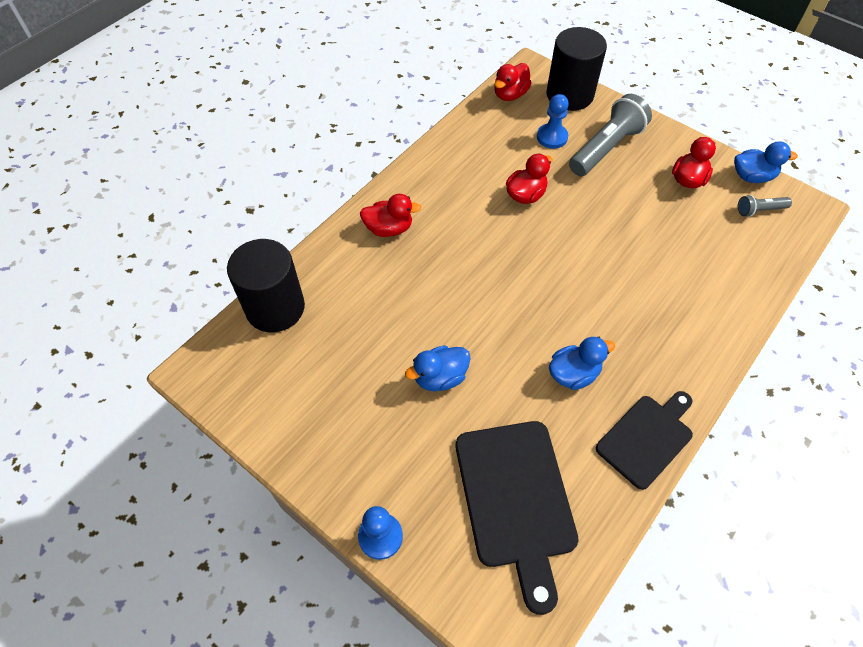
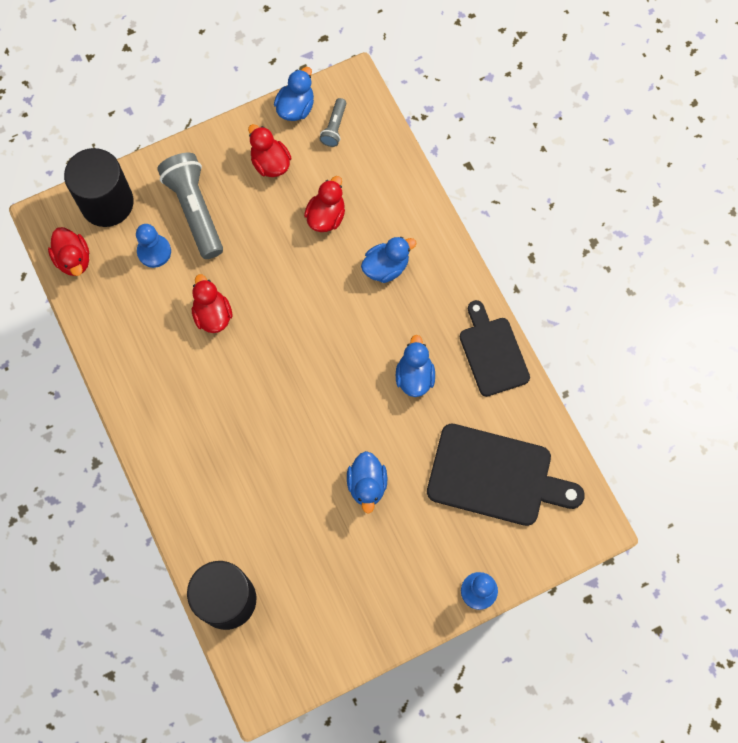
camera: 65 degrees left, 15 degrees up
red duck [360,194,422,237] -> red duck moved to [304,176,345,232]
none -> blue duck [361,237,417,283]

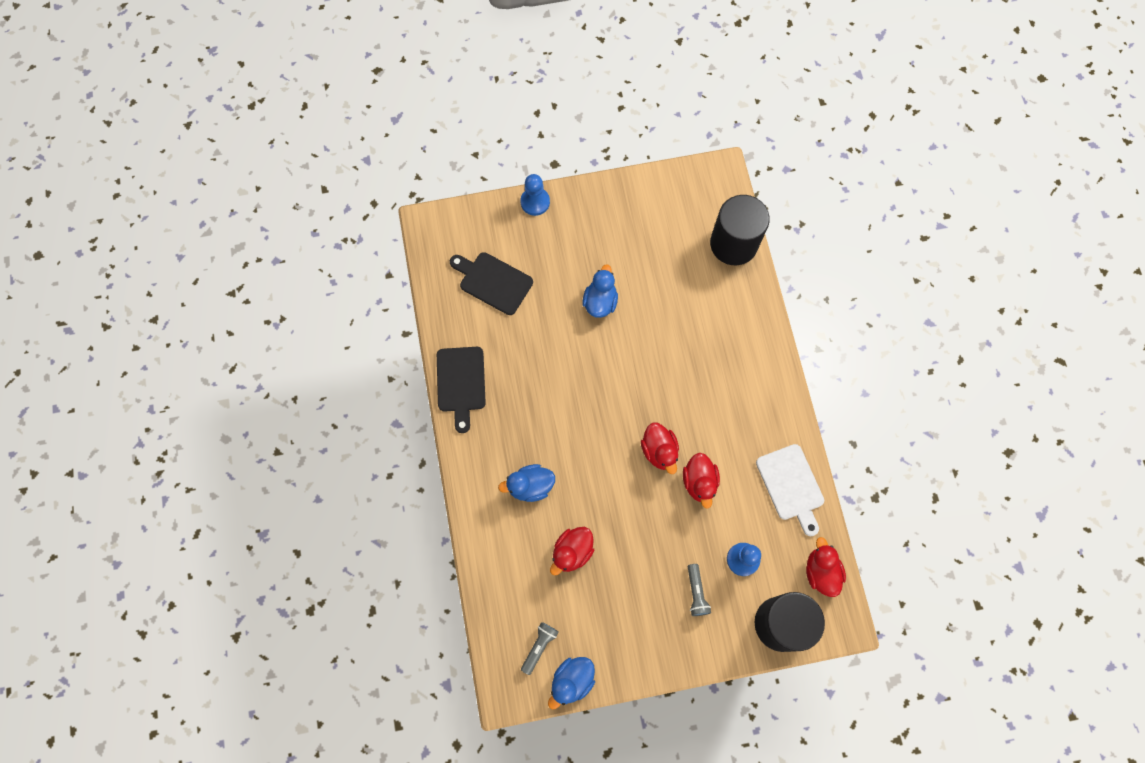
camera: 165 degrees left, 0 degrees up
grey flashlight [157,153,223,259] -> grey flashlight [688,564,711,616], size x0.49
red duck [248,124,292,177] -> red duck moved to [641,423,679,474]
blue duck [396,335,435,397] -> none
black cutting board [427,424,585,526] -> black cutting board [450,252,533,315], size x0.66
none -> white cutting board [756,444,824,536]

